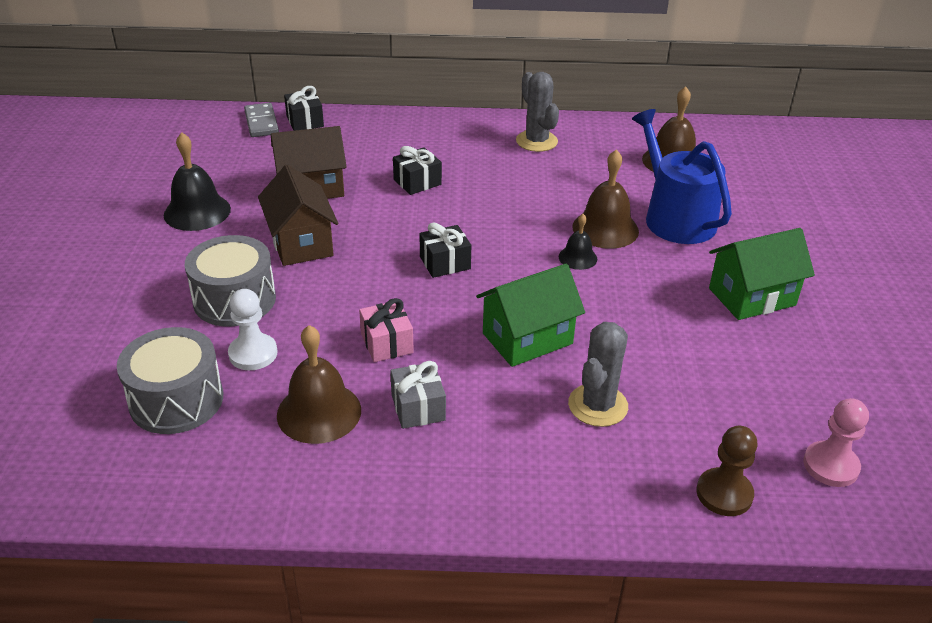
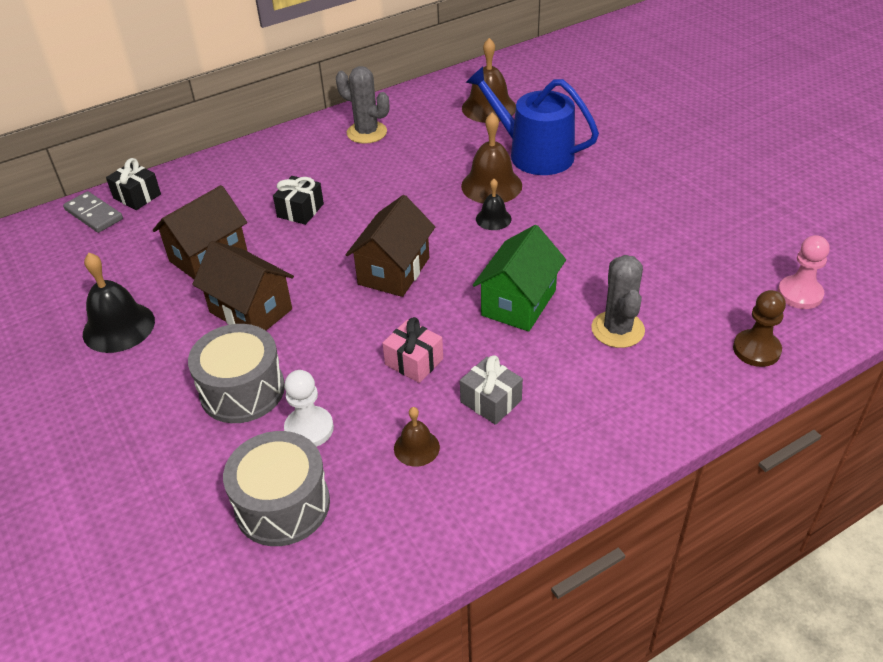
camera: 30 degrees left, 5 degrees up
brown bell [277,325,361,444] -> brown bell [394,407,440,467], size x0.56
black gift [419,222,471,278] -> brown house [346,195,435,297]
green house [709,228,815,320] -> none

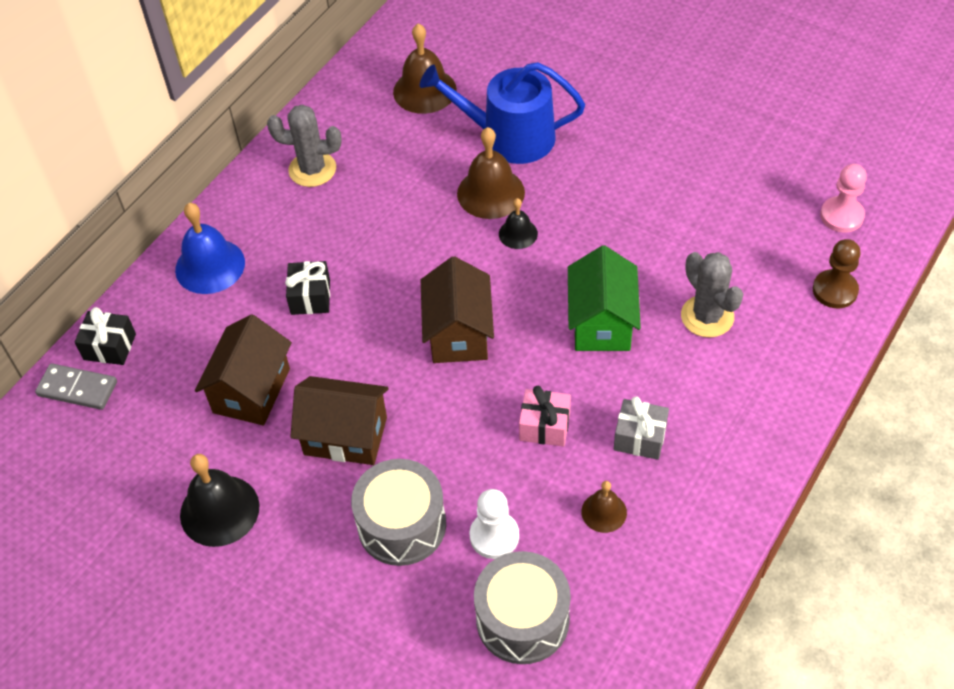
camera: 25 degrees left, 10 degrees up
none -> blue bell [175,203,245,294]

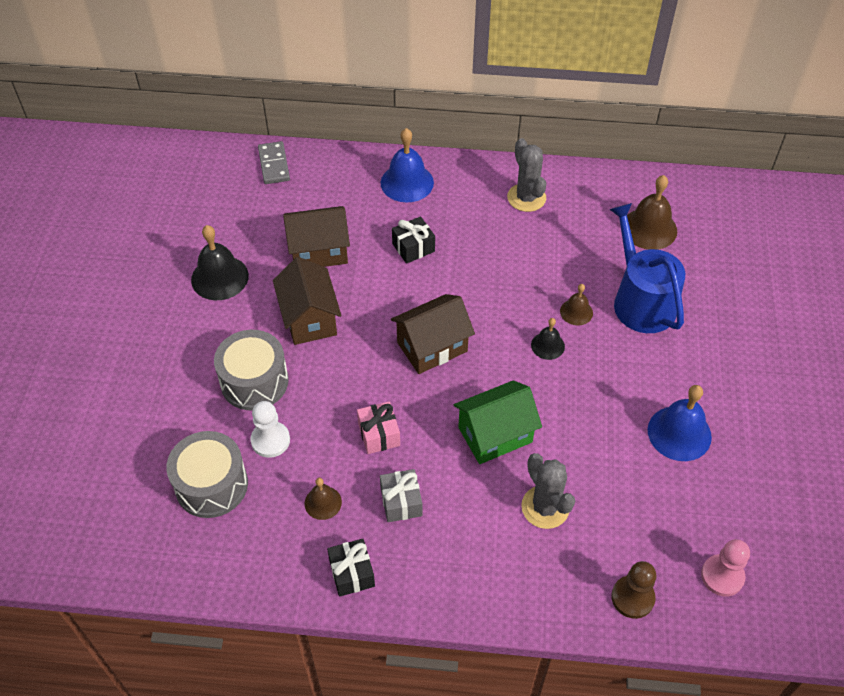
camera: 60 degrees right, 0 degrees up
black gift [75,307,136,365] -> black gift moved to [327,539,375,597]
brown bell [457,127,525,219] -> brown bell [560,284,593,325], size x0.56
grey cactus [681,252,743,338] -> grey cactus turned 60 degrees counterclockwise [521,453,575,529]
none -> blue bell [648,385,712,461]

